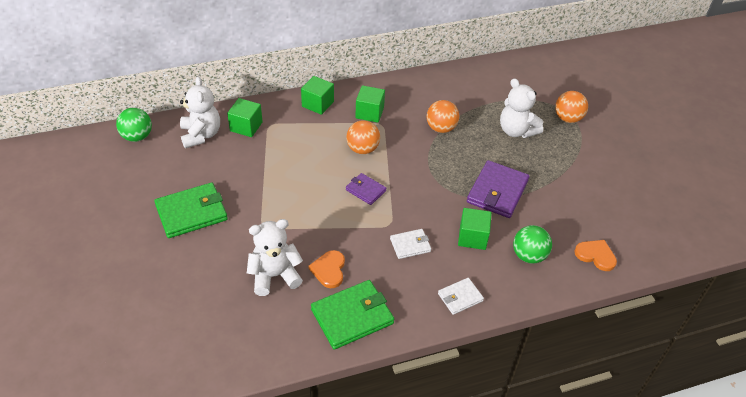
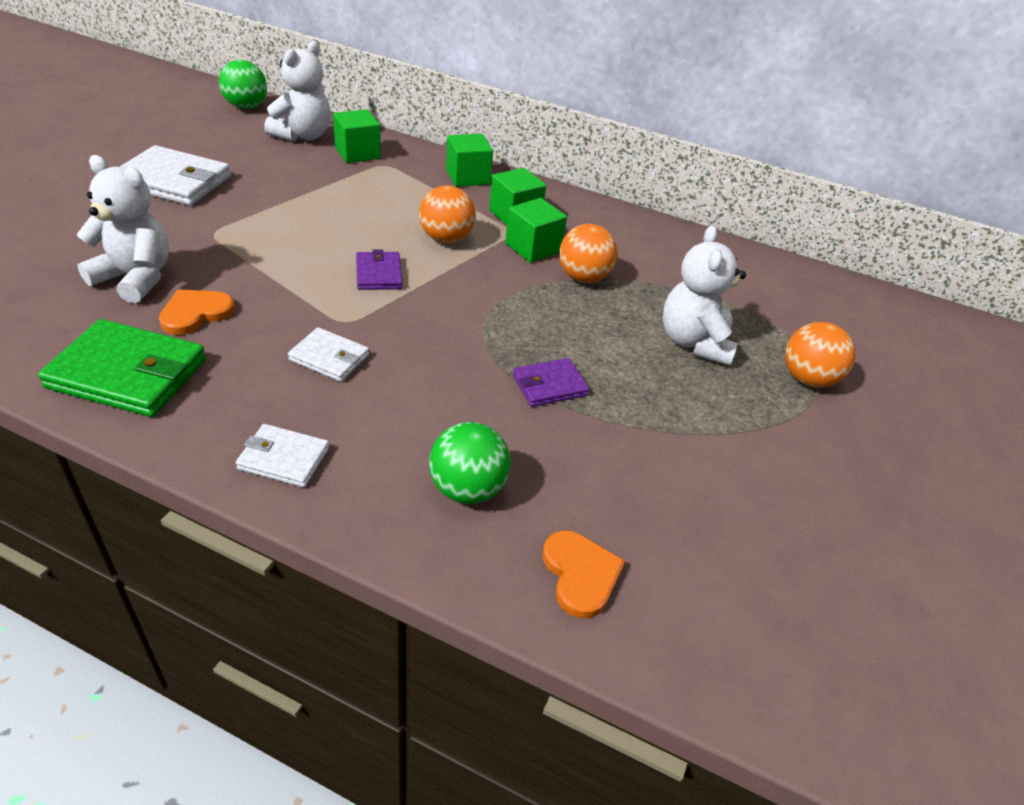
camera: 40 degrees right, 5 degrees down
green wallet [154,182,228,238] -> white wallet [120,145,231,206]
green cube [458,208,492,250] -> green cube moved to [505,198,567,263]
purple wallet [467,160,529,218] -> purple wallet [513,358,590,407], size x0.56

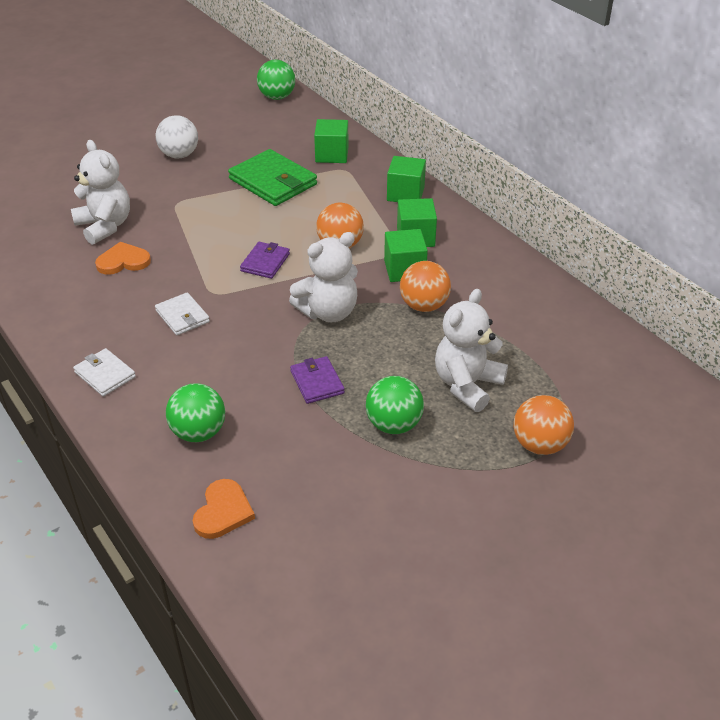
camera: 35 degrees right, 0 degrees up
green wallet [38,319,206,417] -> green wallet moved to [228,149,317,206]
white wallet [120,145,231,206] -> white ball [156,115,198,158]
white teddy bear [264,41,331,141] -> white teddy bear moved to [289,232,358,322]
purple wallet [513,358,590,407] -> purple wallet turned 60 degrees clockwise [290,356,345,404]
none -> green ball [366,376,424,434]

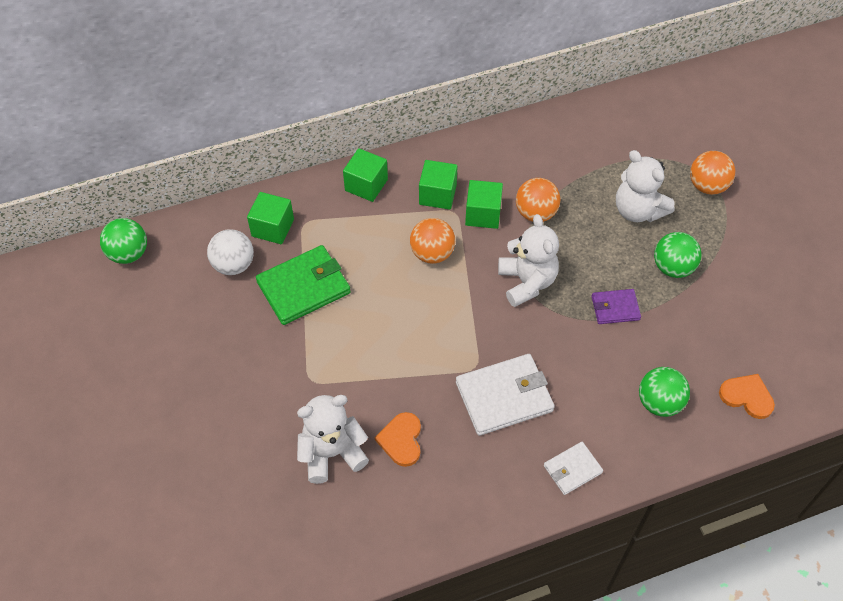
camera: 75 degrees left, 15 degrees up
white wallet [155,292,210,335] -> white wallet [456,354,555,436], size x1.79
white ball [156,115,198,158] -> white ball moved to [207,229,254,275]
purple wallet [240,242,290,279] -> none

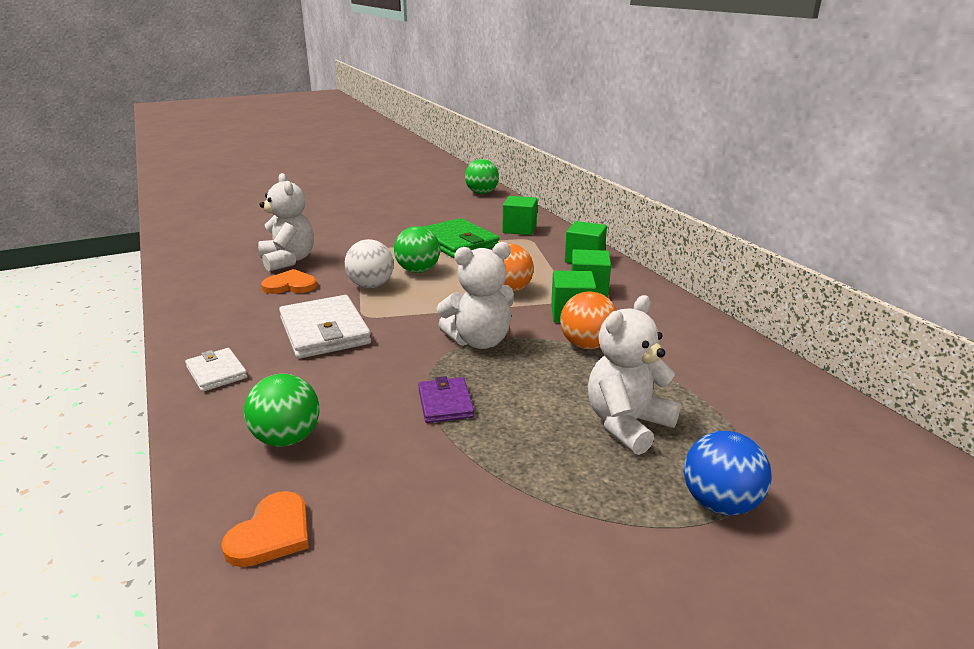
camera: 85 degrees right, 30 degrees down
white ball [207,229,254,275] -> white ball moved to [345,239,394,288]
green ball [654,232,701,278] -> green ball moved to [394,226,440,273]
orange ball [690,151,735,195] -> blue ball [684,431,772,515]

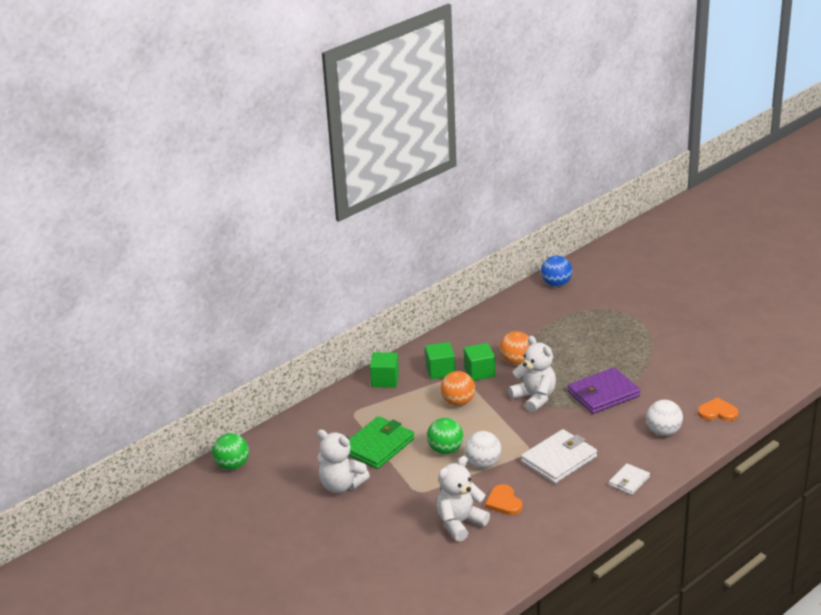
camera: 105 degrees left, 5 degrees up
green ball [244,374,319,447] -> white ball [646,400,683,436]
purple wallet [418,376,474,423] -> purple wallet [568,367,640,414], size x1.79
green cube [502,196,538,235] -> none
white teddy bear [588,295,681,455] -> white teddy bear moved to [317,430,370,493]
blue ball [684,431,772,515] -> blue ball moved to [541,256,572,287]

